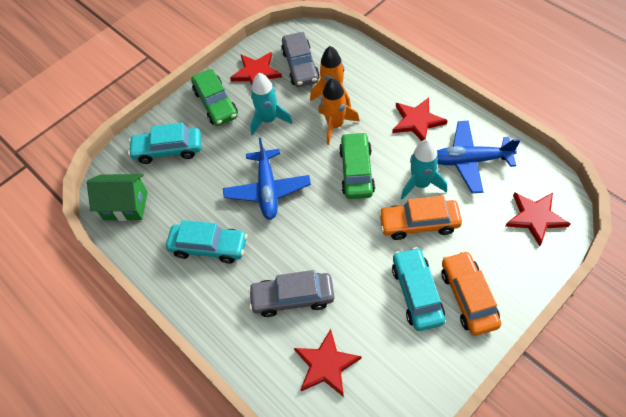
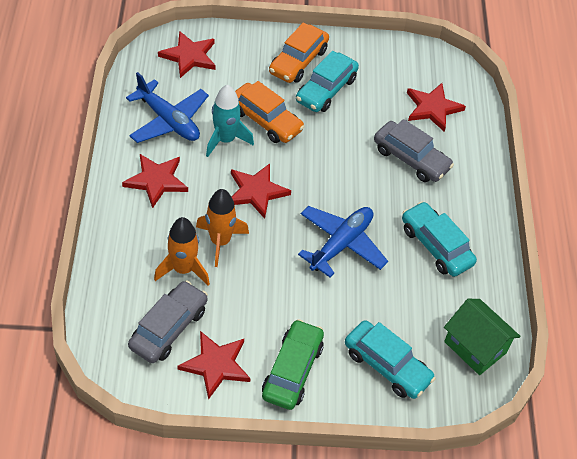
camera: 145 degrees left, 5 degrees down
turquoise rocket [250,73,293,136] -> none
green car [339,132,375,199] -> red star [231,163,291,219]

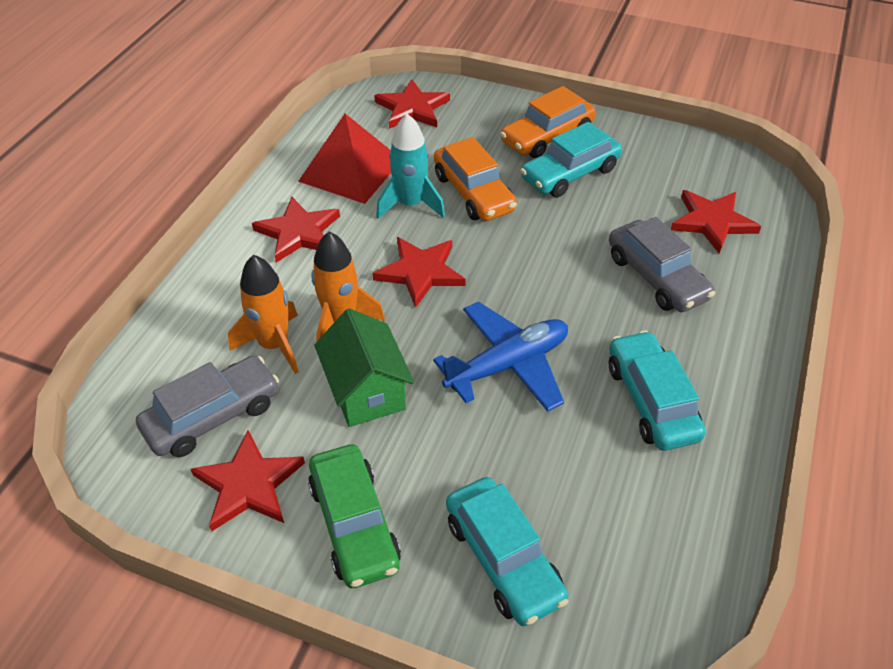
camera: 25 degrees right, 5 degrees down
blue plane [126,72,209,143] -> red pyramid [298,114,391,204]
green car [262,319,324,410] -> green car turned 120 degrees clockwise [308,444,401,588]
green house [444,299,521,375] -> green house moved to [314,308,414,427]

